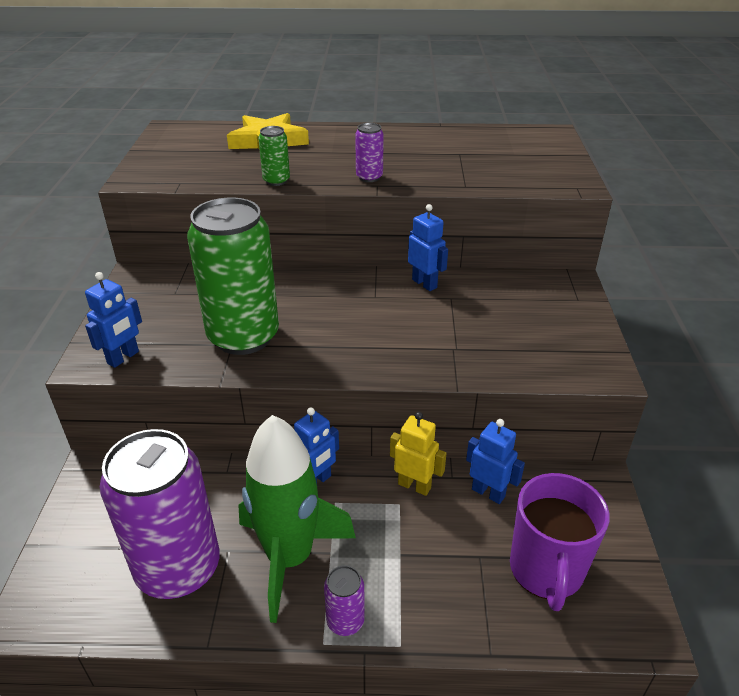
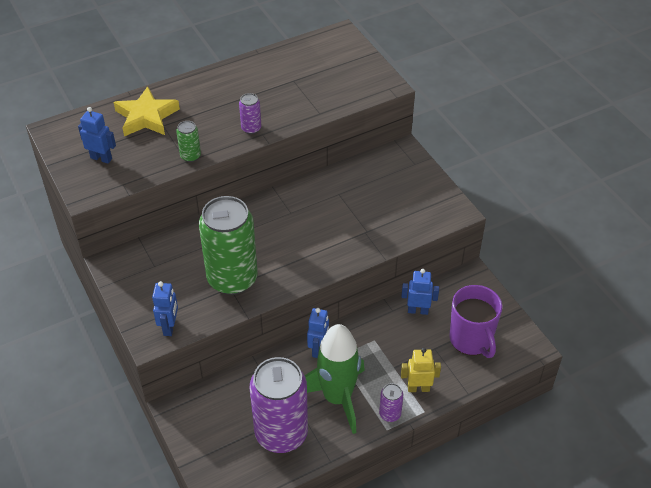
camera: 30 degrees left, 10 degrees up
yellow robot [390,412,447,496] -> yellow robot moved to [401,348,441,392]
blue robot [408,204,448,291] -> blue robot moved to [78,107,116,164]

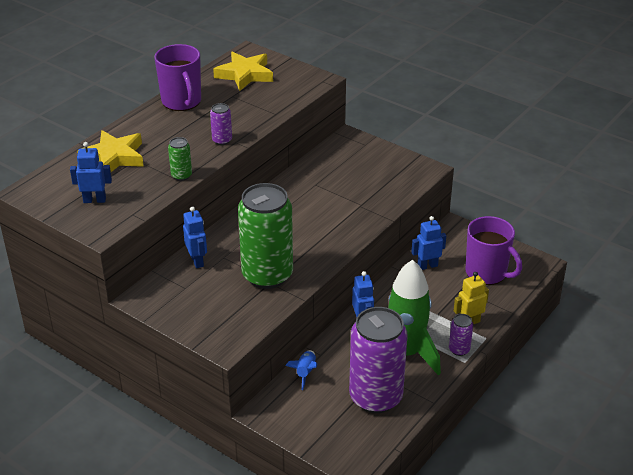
camera: 25 degrees left, 10 degrees down
blue robot [152,281,178,336] -> blue robot moved to [183,206,207,268]
none -> purple mug [154,44,201,111]
none -> yellow star [213,52,273,91]
none -> blue rocket [285,350,318,390]

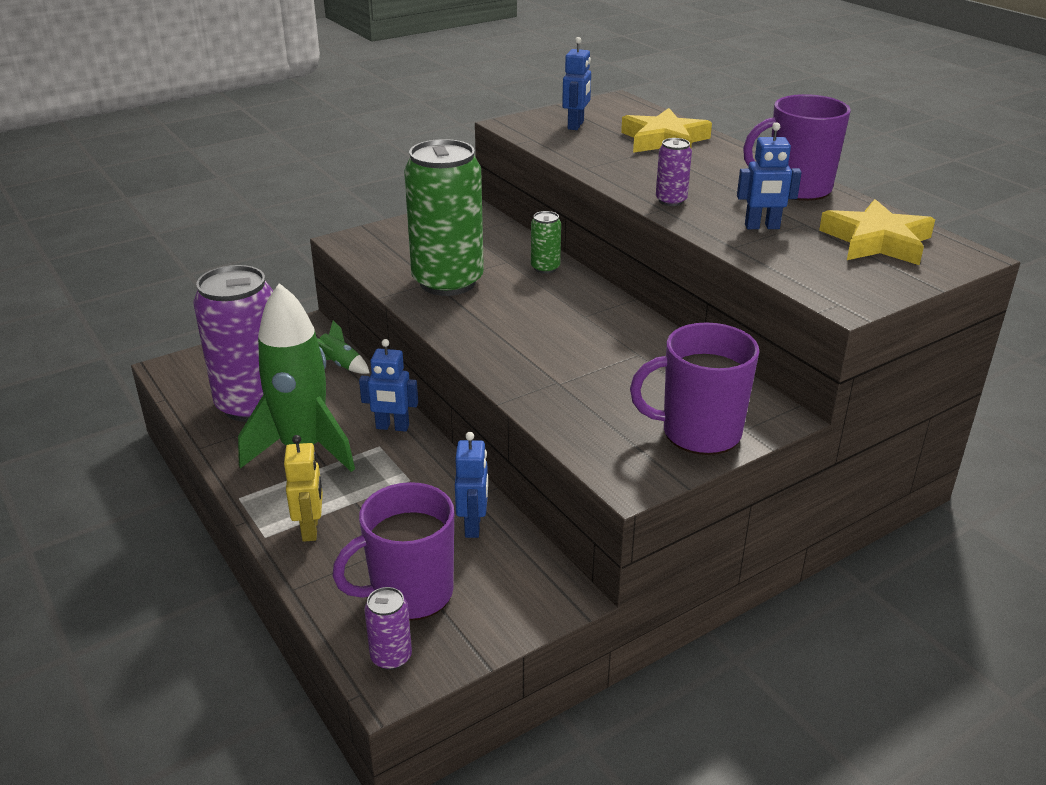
camera: 110 degrees right, 5 degrees down
green can [168,137,192,181] -> green can moved to [531,211,561,274]
blue robot [183,206,207,268] -> blue robot moved to [737,122,802,229]
blue rocket [285,350,318,390] -> green rocket [317,321,370,374]
purple can [449,314,473,356] -> purple can moved to [364,587,412,670]
none -> purple mug [630,323,759,455]

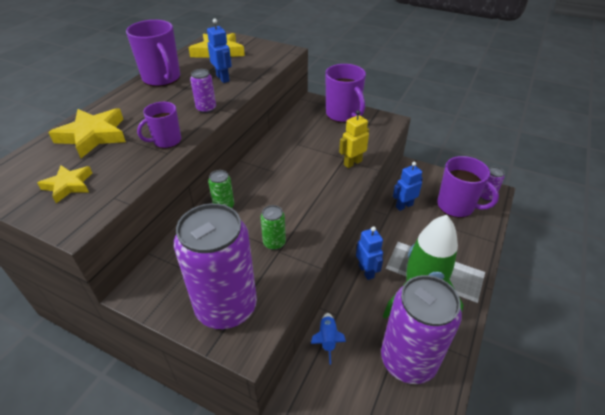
camera: 120 degrees left, 10 degrees up
yellow robot [284,435,323,542] -> yellow robot moved to [339,110,369,168]
green rocket [317,321,370,374] -> blue rocket [311,313,346,365]
green can [404,139,484,296] -> green can [260,205,286,250], size x0.42
blue robot [562,37,591,130] -> yellow star [37,165,92,203]
none -> purple mug [137,102,181,148]
none -> purple can [174,203,257,329]

